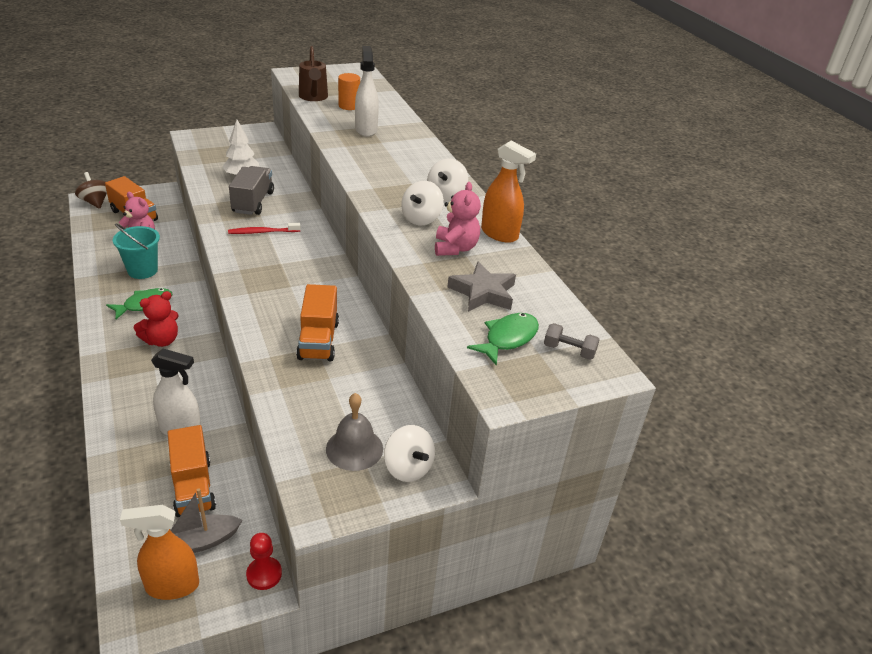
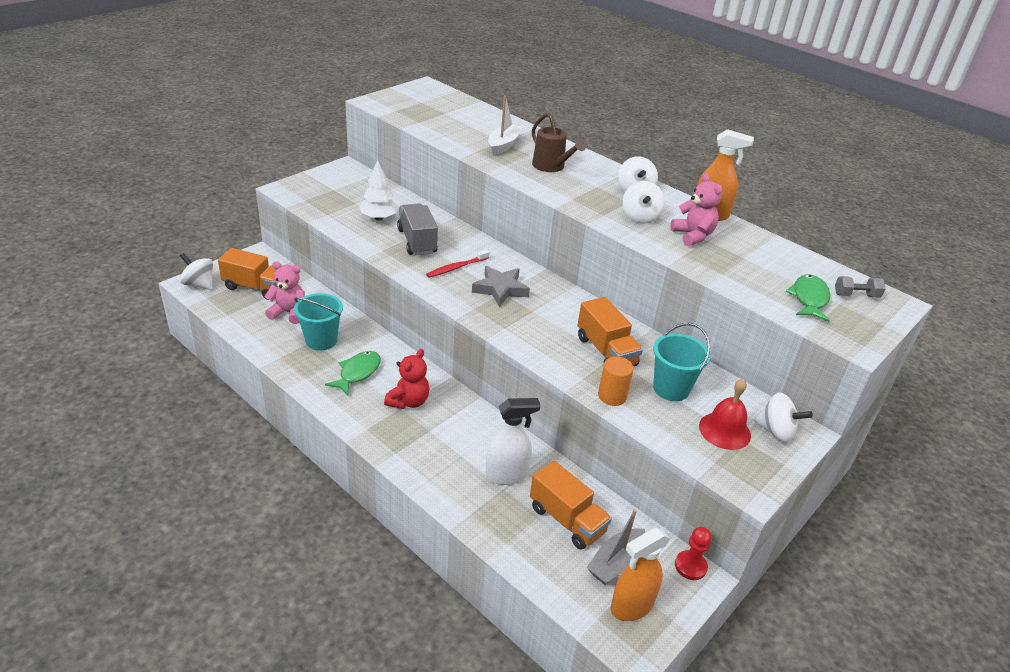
camera: 25 degrees left, 0 degrees up
brown spinning top [75,172,107,209] -> white spinning top [180,253,213,290]
brown watering can [299,46,328,101] -> brown watering can moved to [532,113,586,172]
grey bell [326,393,383,471] -> red bell [699,379,751,450]
orange cylinder [338,73,360,110] -> orange cylinder moved to [598,356,634,406]
white spray bottle [355,46,379,137] -> white boat [488,95,523,155]
grey star [447,262,516,312] -> grey star moved to [472,266,530,307]
none -> turquoise bucket [653,323,710,401]

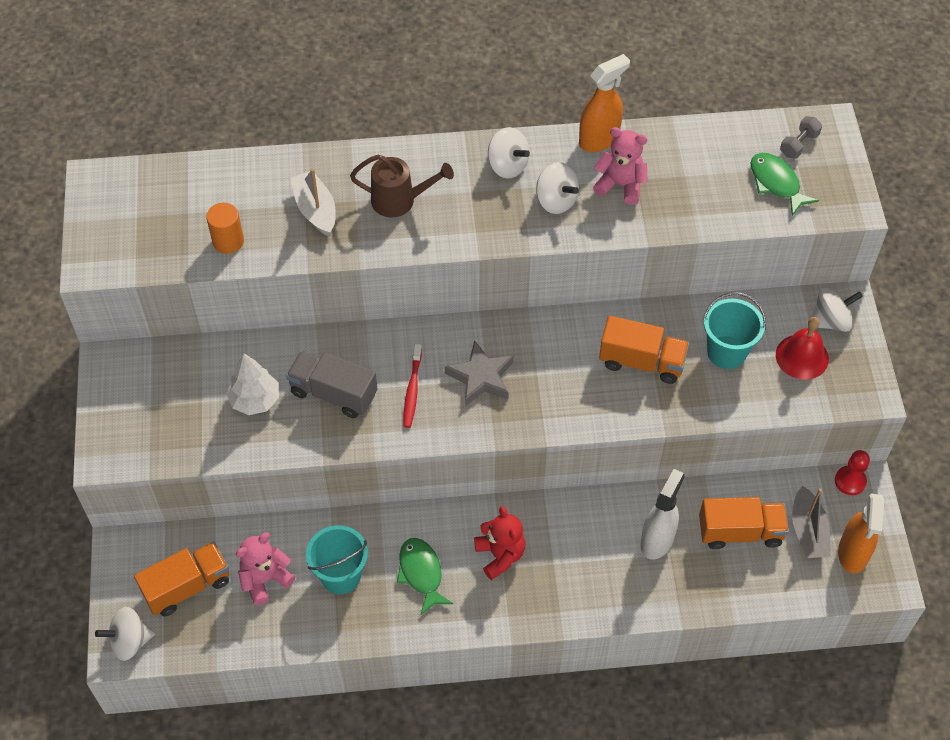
camera: 45 degrees left, 20 degrees up
orange cylinder [598,356,634,406] -> orange cylinder moved to [206,203,244,254]

